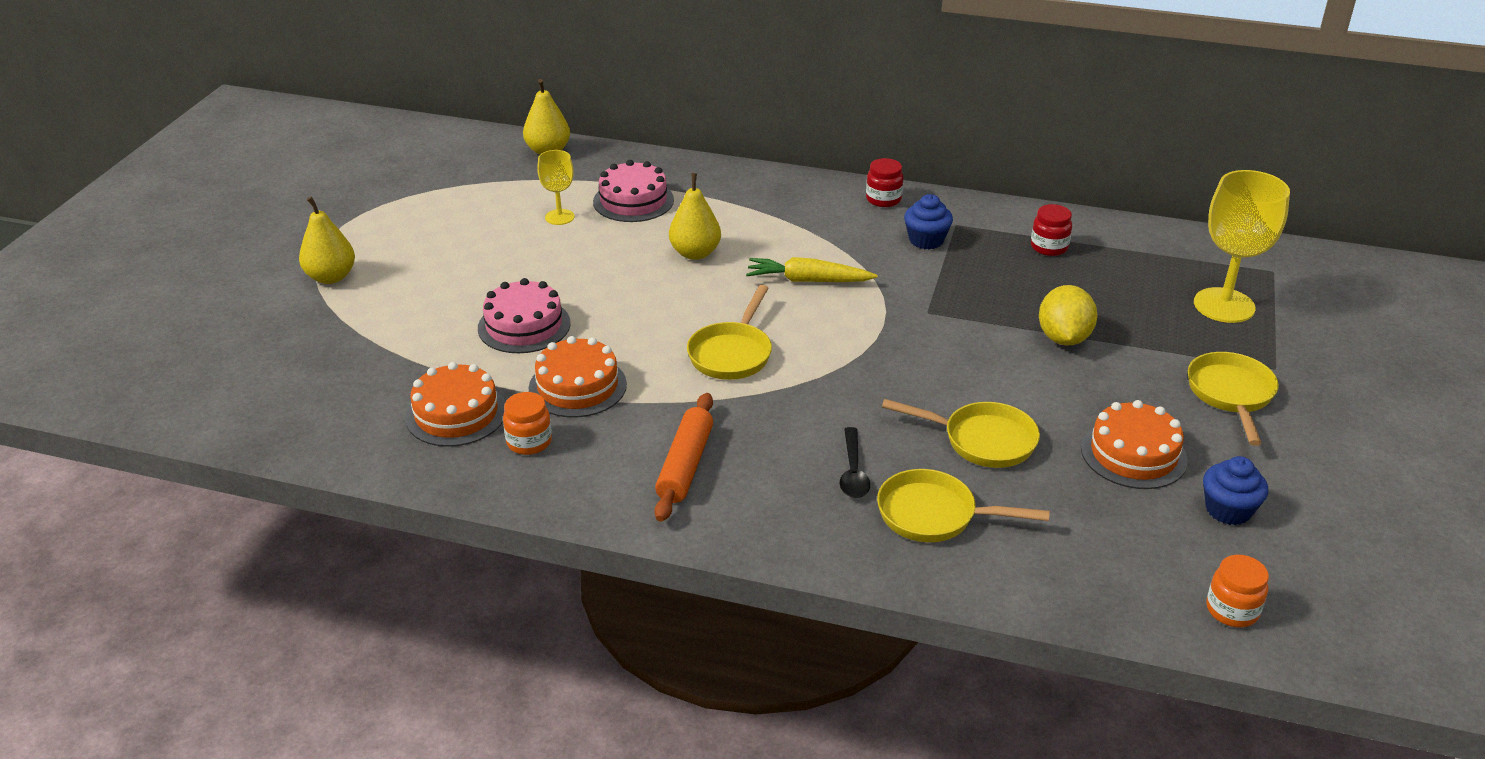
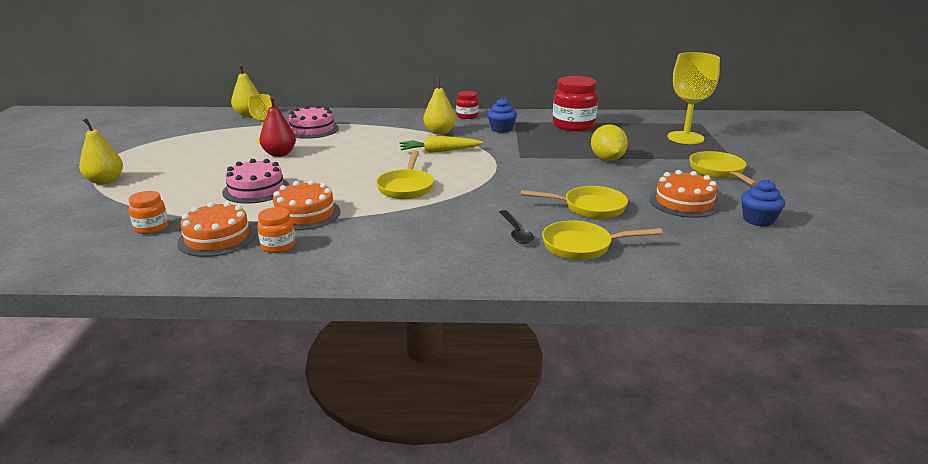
camera: 15 degrees left, 10 degrees down
orange rolling pin [654,393,713,522] -> none
yellow pear [669,173,721,260] -> yellow pear moved to [423,78,456,134]
red jar [1031,204,1072,256] -> red jar [553,76,598,131], size x1.87
orange jar [1206,555,1269,627] -> orange jar moved to [129,191,168,234]
none -> red pear [260,96,296,157]

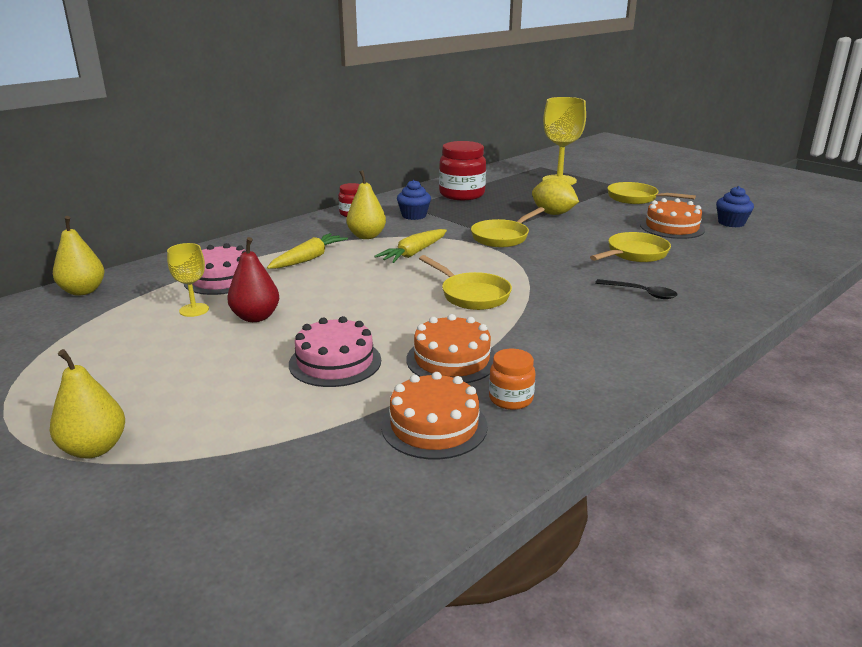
camera: 45 degrees left, 0 degrees up
orange jar [129,191,168,234] -> none
yellow pan [542,220,663,260] -> yellow pan moved to [471,207,545,247]
none -> yellow carrot [267,233,348,269]

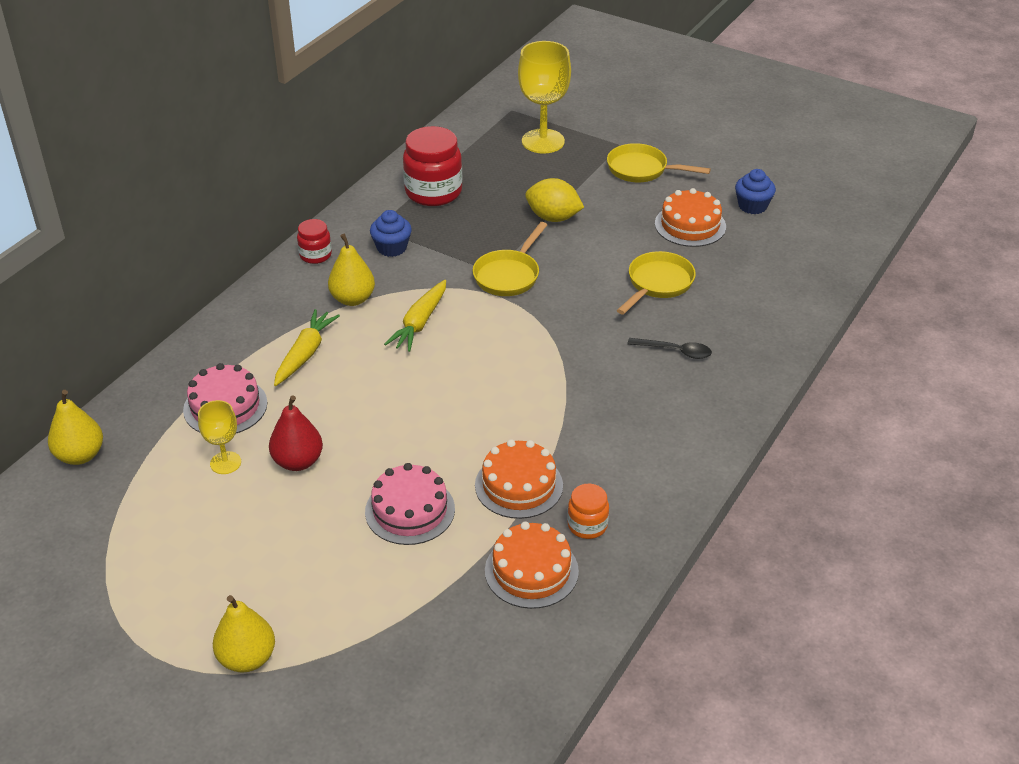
camera: 15 degrees left, 15 degrees up
yellow pan [419,255,512,310] -> none

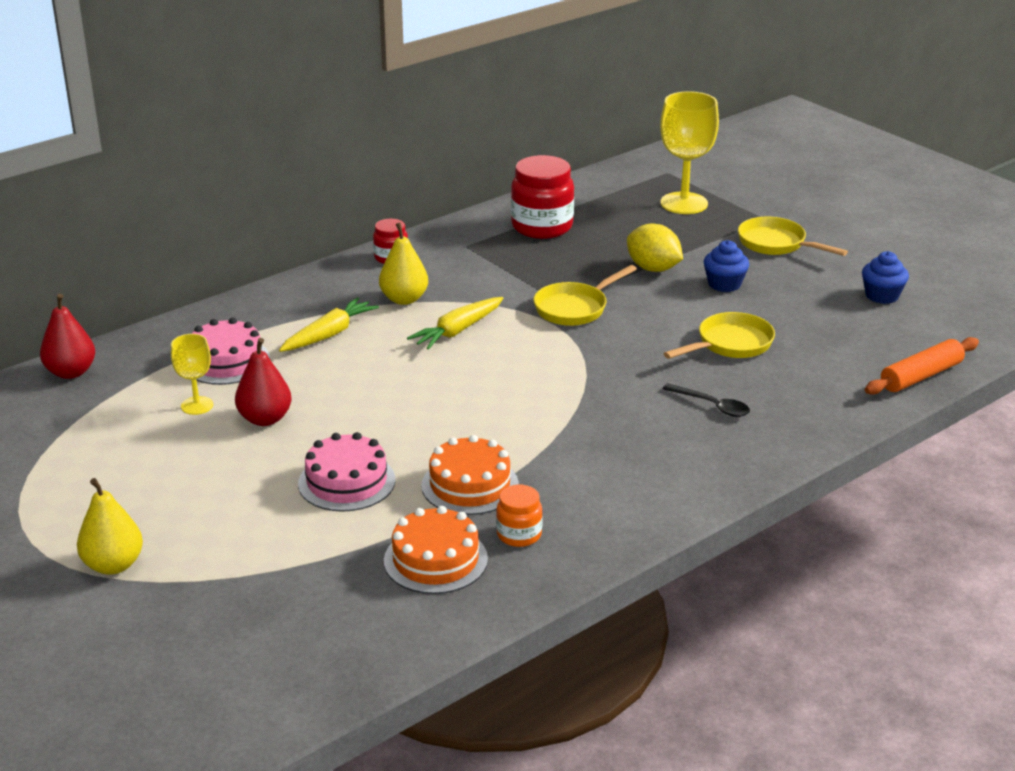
camera: 20 degrees right, 10 degrees down
yellow pear [48,390,103,465] -> red pear [40,294,95,379]
blue cupcake [370,210,412,257] -> blue cupcake moved to [704,240,749,292]
orange cake [655,188,726,247] -> none
none -> orange rolling pin [865,337,979,395]

